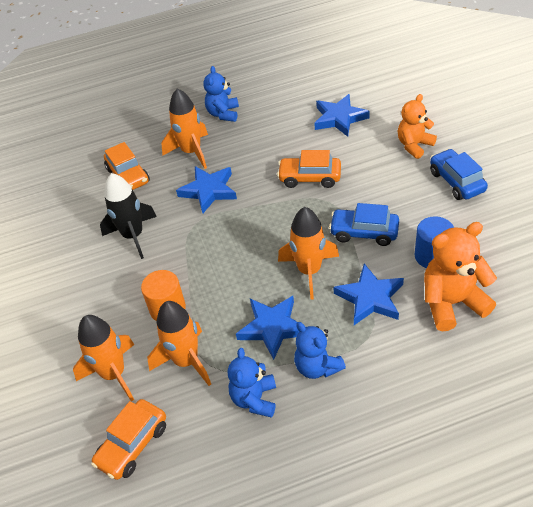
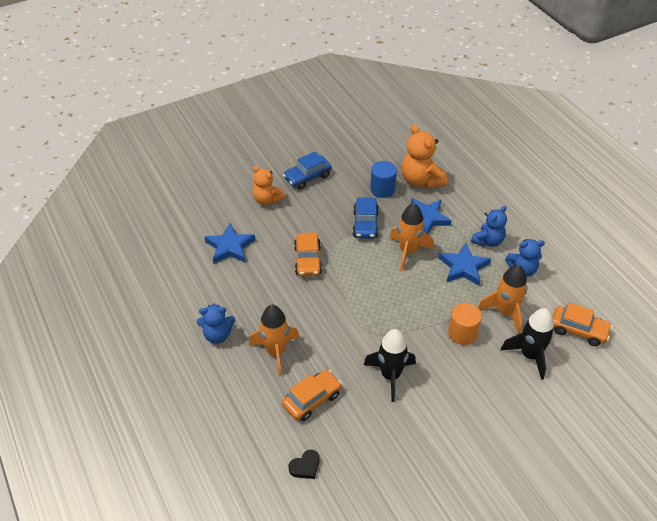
camera: 105 degrees left, 0 degrees up
orange rocket [73,315,135,401] -> black rocket [500,308,554,380]
blue star [176,166,237,213] -> none
none -> black heart [289,450,319,479]

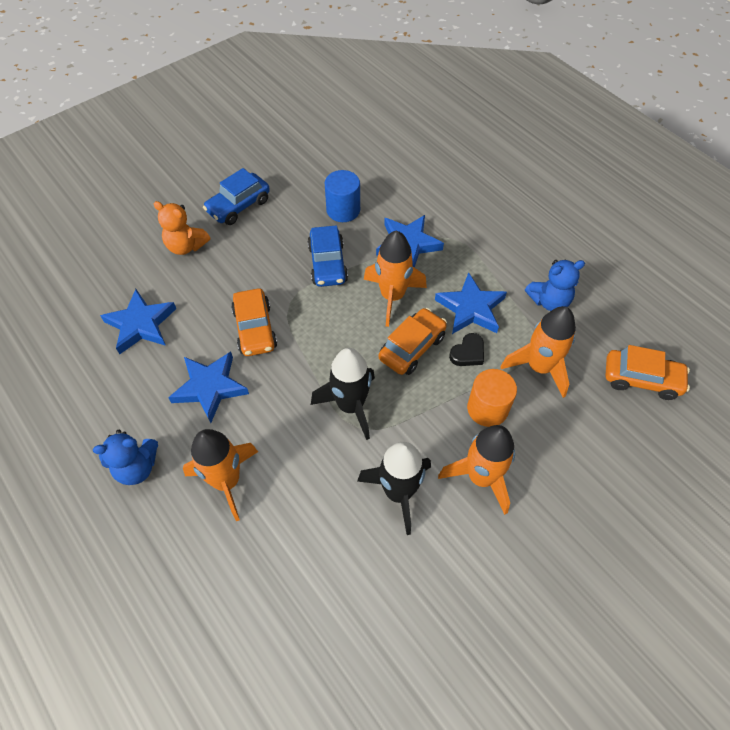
camera: 10 degrees left, 10 degrees up
orange car [282,370,342,421] -> orange car moved to [379,308,447,375]
black heart [289,450,319,479] -> black heart moved to [449,333,484,366]
orange teddy bear [401,124,447,189] -> none
blue teddy bear [471,206,507,247] -> none
black rocket [500,308,554,380] -> black rocket moved to [311,348,375,440]
none -> blue star [168,352,249,423]
none -> orange rocket [438,425,515,515]

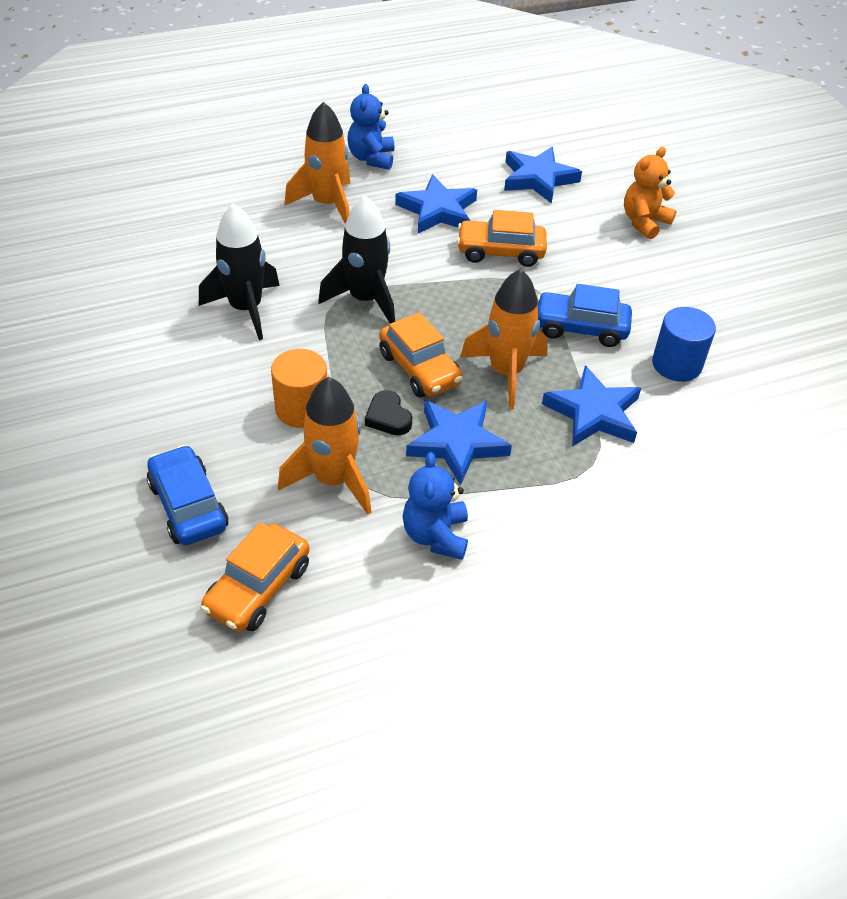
camera: 105 degrees right, 10 degrees down
blue car [203,168,270,225] -> blue car moved to [147,445,228,545]
orange rocket [438,425,515,515] -> none

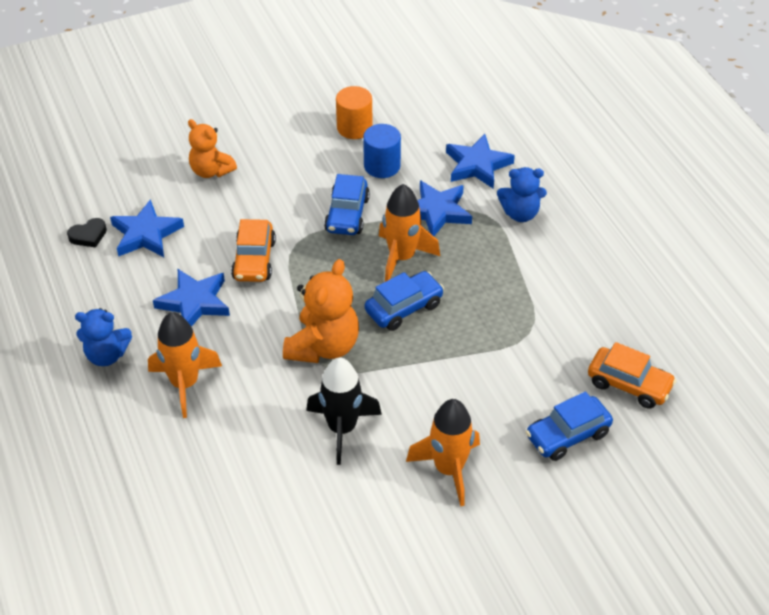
camera: 90 degrees left, 0 degrees up
orange cylinder [271,349,327,428] -> orange cylinder moved to [336,86,372,139]
orange rocket [278,377,371,515] -> orange rocket moved to [406,399,480,506]
black rocket [318,195,395,324] -> orange teddy bear [283,259,359,363]
black heart [365,390,412,435] -> black heart moved to [67,218,107,247]
orange car [379,312,463,398] -> blue car [365,271,444,331]
blue teddy bear [403,452,468,560] -> blue teddy bear moved to [497,167,547,222]
blue star [406,400,512,486] -> blue star moved to [446,134,515,189]

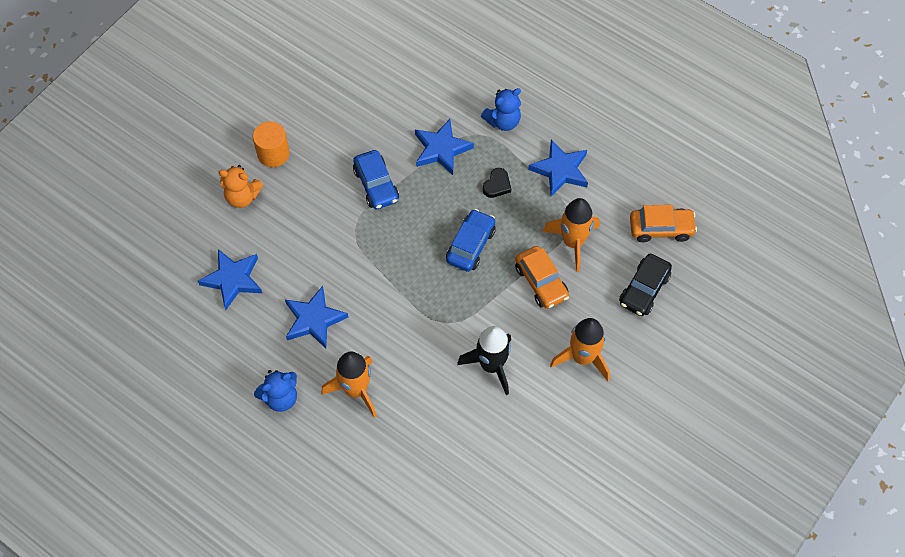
camera: 30 degrees left, 15 degrees up
black heart [67,218,107,247] -> black heart moved to [483,168,511,198]
orange car [231,219,276,282] -> orange car moved to [515,246,569,309]
orange teddy bear [283,259,359,363] -> none
orange cylinder [336,86,372,139] -> orange cylinder moved to [253,121,290,167]
blue cylinder [363,124,401,178] -> none
orange rocket [379,184,440,282] -> orange rocket moved to [543,198,600,272]
blue star [446,134,515,189] -> blue star moved to [528,139,588,196]
blue car [526,392,613,461] -> black car [619,254,672,316]

